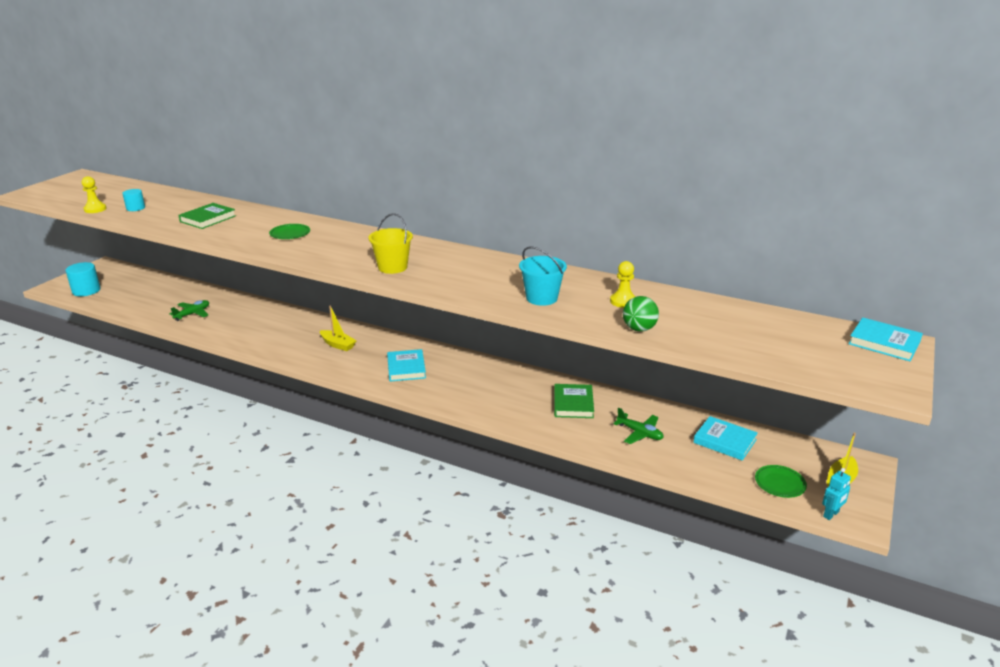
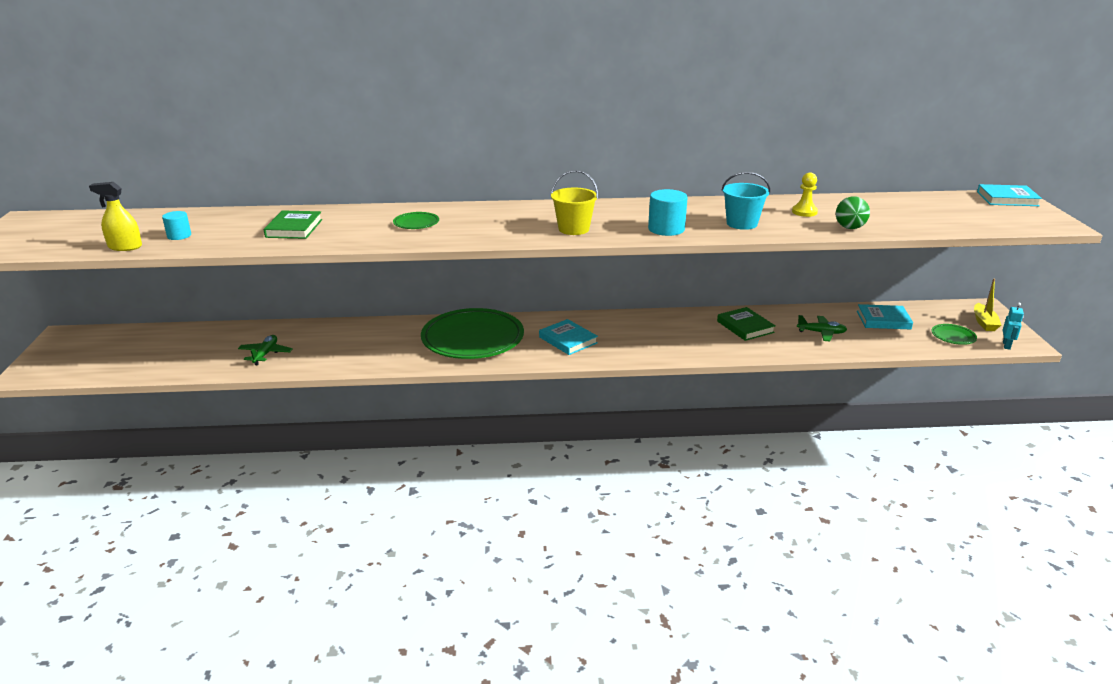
camera: 30 degrees left, 0 degrees up
turquoise cylinder [65,262,101,296] -> turquoise cylinder moved to [648,189,688,236]
yellow pawn [82,176,107,213] -> yellow spray bottle [89,182,142,251]
yellow boat [320,305,357,351] -> green plate [421,308,524,359]

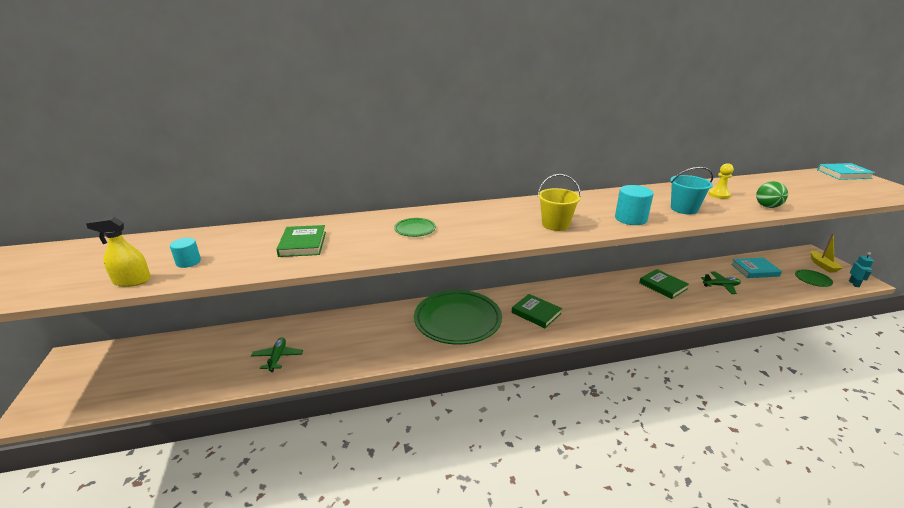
camera: 10 degrees left, 0 degrees up
turquoise book [539,319,598,355] -> green book [512,294,562,328]

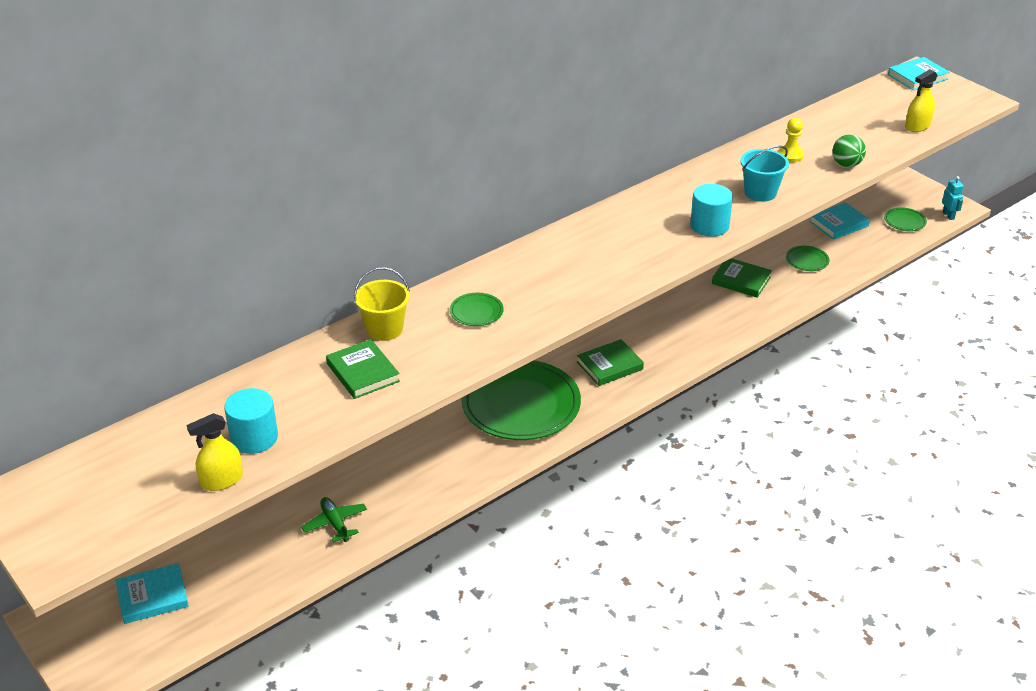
camera: 25 degrees left, 10 degrees up
turquoise cylinder [170,238,201,268] -> turquoise cylinder [224,388,278,454], size x1.63
green book [512,294,562,328] -> green book turned 45 degrees counterclockwise [577,339,644,386]
yellow bucket [537,174,581,231] -> yellow bucket moved to [354,267,410,341]
green plane [701,272,741,294] -> green plate [786,246,829,271]
yellow boat [811,233,843,273] -> none
none -> turquoise book [116,563,189,624]
none -> yellow spray bottle [905,69,938,132]

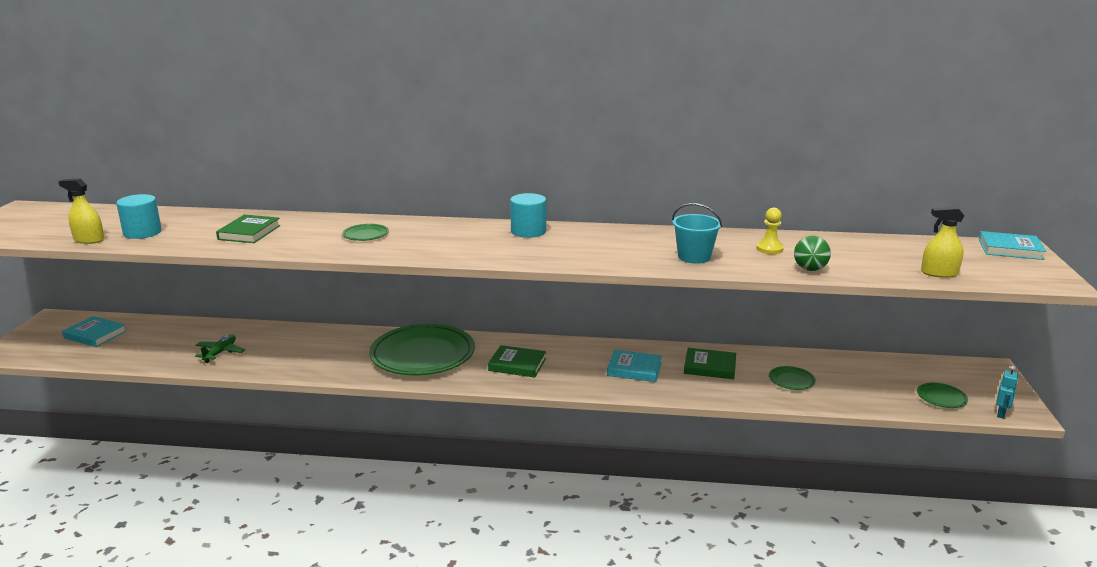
camera: 45 degrees right, 15 degrees down
yellow bucket [354,267,410,341] -> none
turquoise cylinder [690,184,733,237] -> turquoise cylinder moved to [510,193,546,238]
green book [712,258,772,298] -> green book turned 60 degrees counterclockwise [684,348,736,379]
turquoise book [809,202,870,240] -> turquoise book moved to [607,350,662,382]

